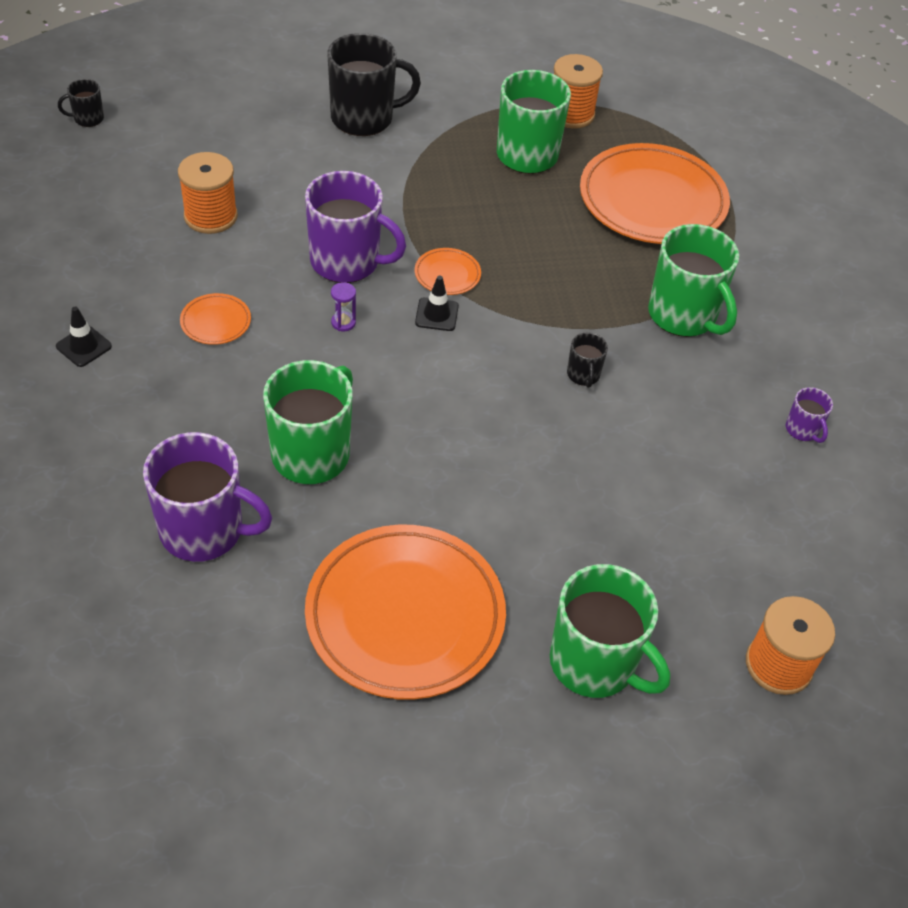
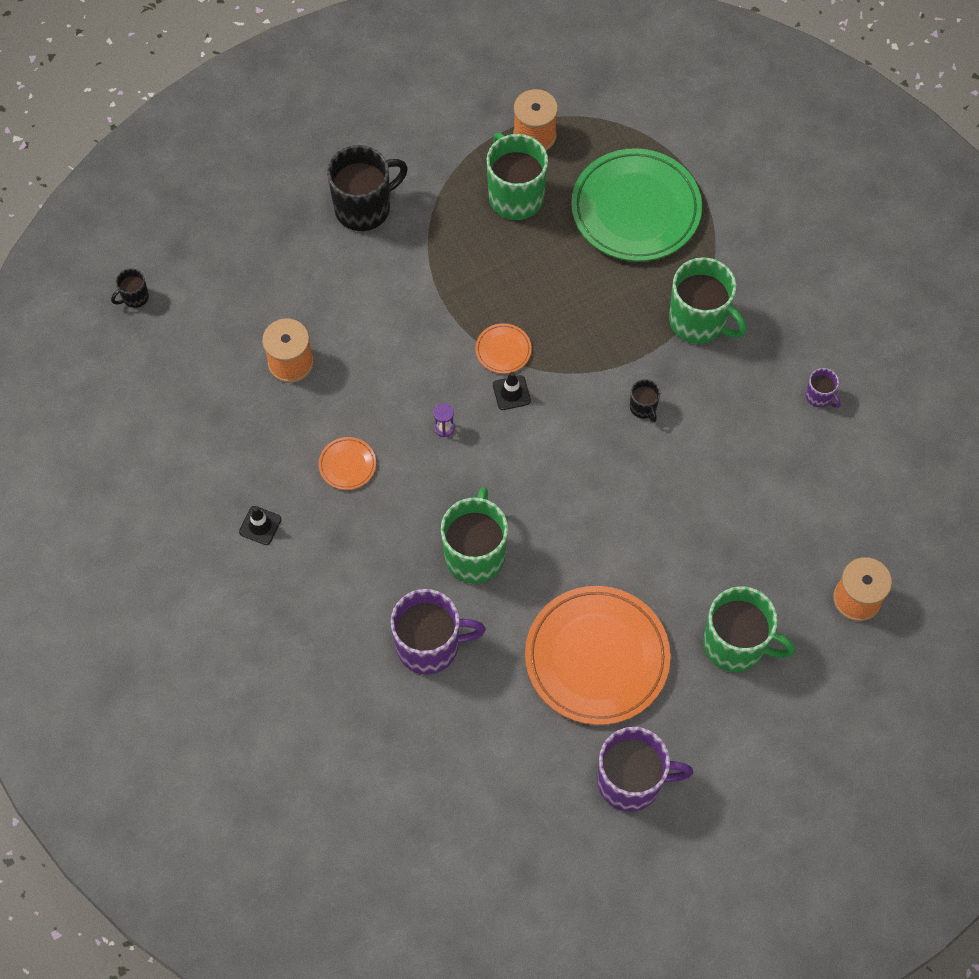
camera: 15 degrees left, 15 degrees up
purple mug [305,171,406,283] -> purple mug moved to [597,727,693,812]
orange plate [580,143,730,244] -> green plate [571,148,702,262]

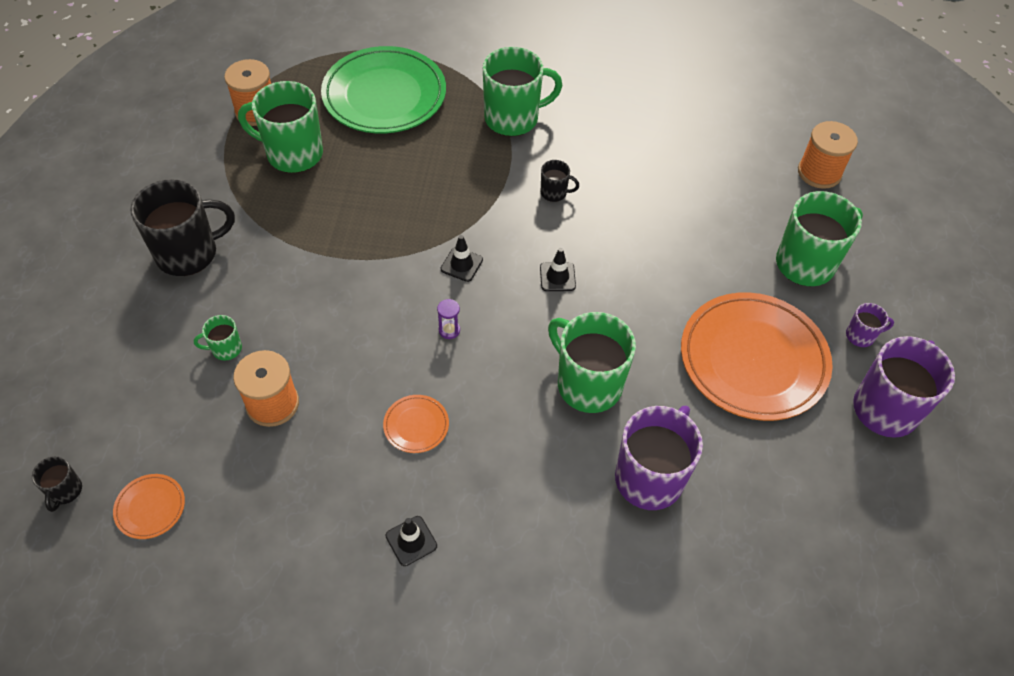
camera: 55 degrees left, 10 degrees down
black mug [327,145,408,231] -> black mug turned 60 degrees clockwise [130,179,235,276]
orange plate [475,323,532,374] -> orange plate moved to [113,474,185,539]
purple mug [806,368,841,408] -> purple mug moved to [846,303,894,347]
none -> green mug [194,315,242,361]
none -> black traffic cone [540,248,576,291]

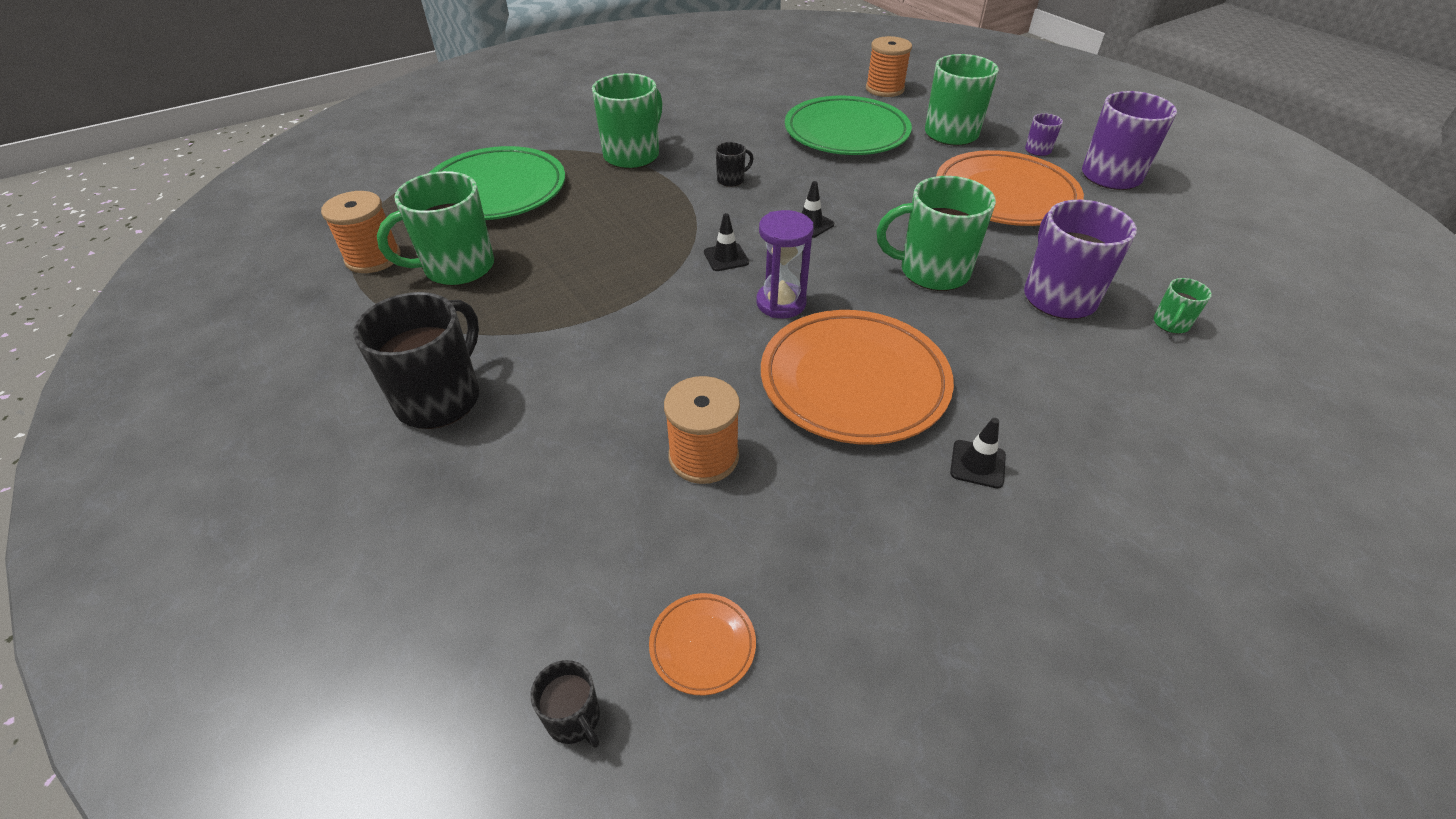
camera: 40 degrees left, 10 degrees down
green mug [194,315,242,361] -> green mug moved to [1154,278,1212,334]
orange plate [383,395,449,453] -> orange plate [761,310,954,445], size x2.40
purple hourglass [437,299,460,339] -> purple hourglass [756,210,814,318], size x2.02
none -> green plate [785,96,912,155]

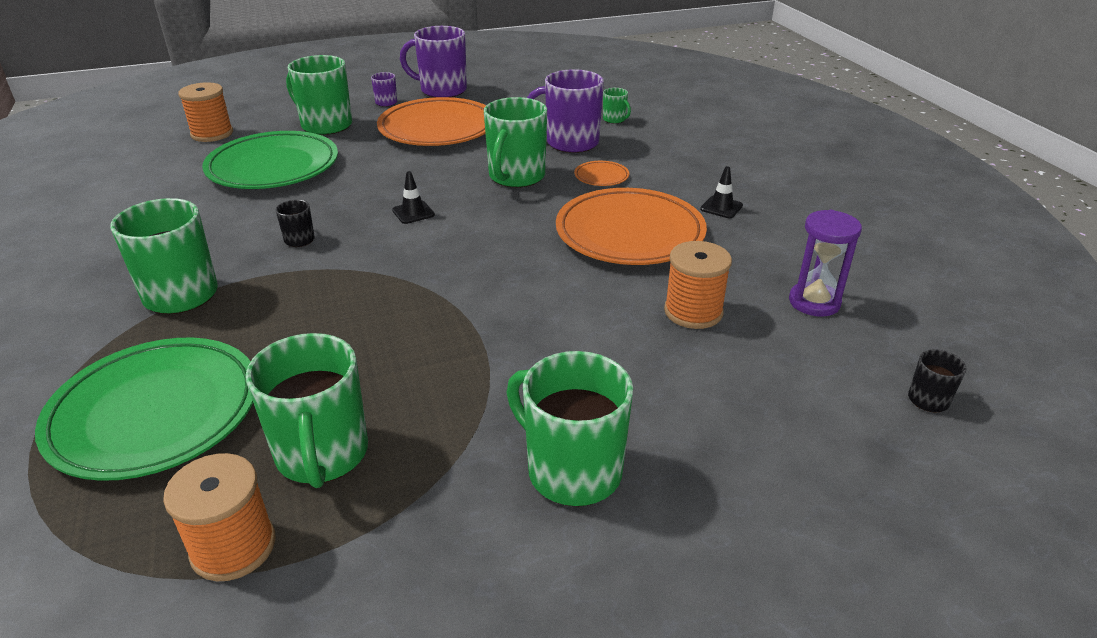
camera: 75 degrees left, 10 degrees down
black mug [353,292,479,429] -> green mug [506,351,633,506]
orange plate [649,593,756,695] -> orange plate moved to [574,161,629,186]
black traffic cone [704,213,749,271] -> none
purple hourglass [756,210,814,318] -> purple hourglass moved to [789,210,862,317]

